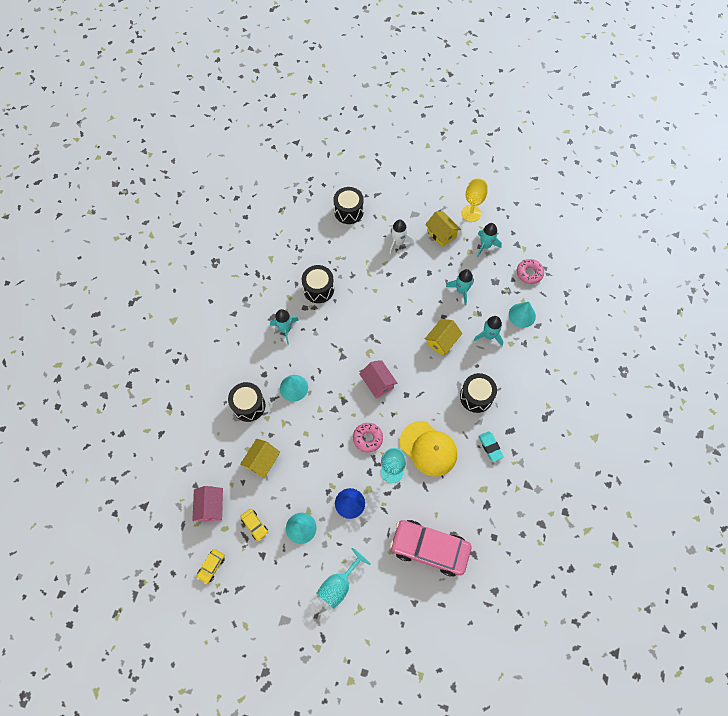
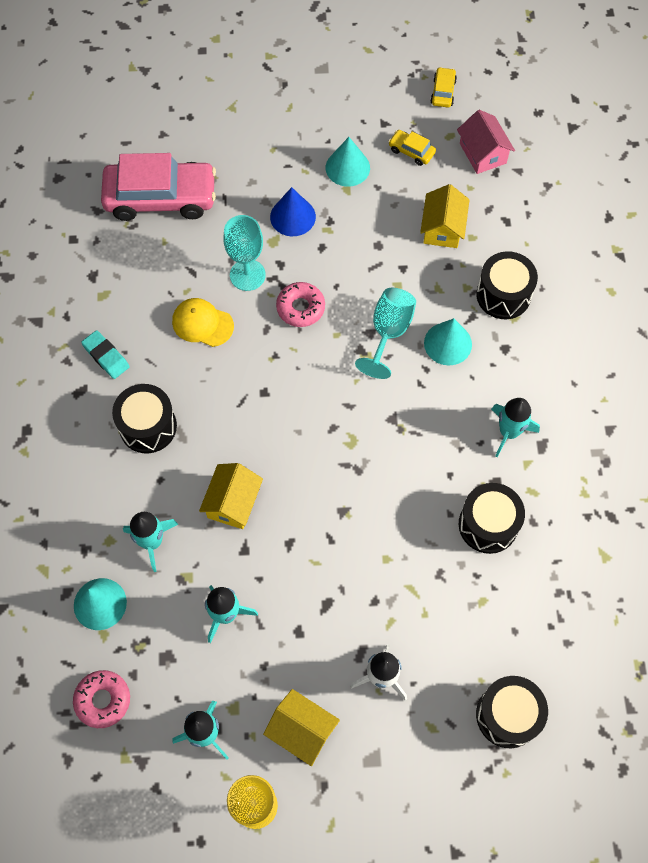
camera: 160 degrees right, 0 degrees up
turquoise goblet [317,548,371,609] -> turquoise goblet moved to [355,288,416,379]
pink house [359,360,398,399] -> none
yellow cap [400,421,457,477] -> yellow cap [172,298,234,347], size x0.63

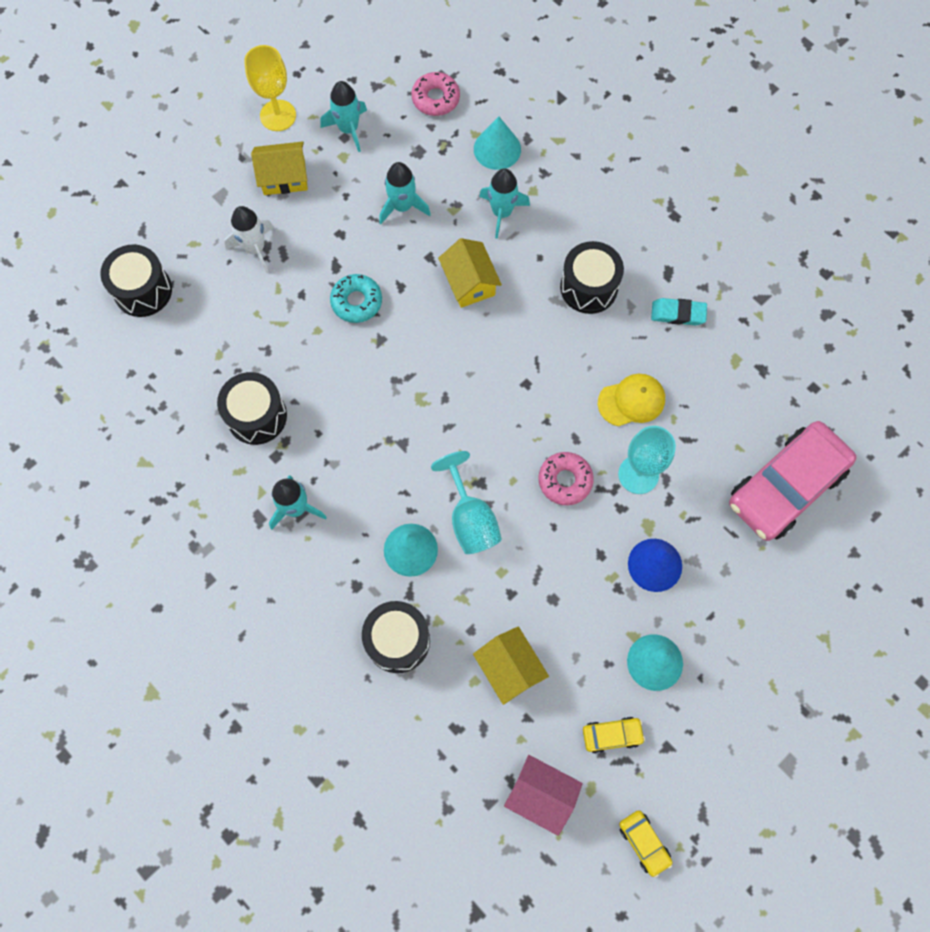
camera: 140 degrees right, 5 degrees up
none -> turquoise donut [330,274,382,323]

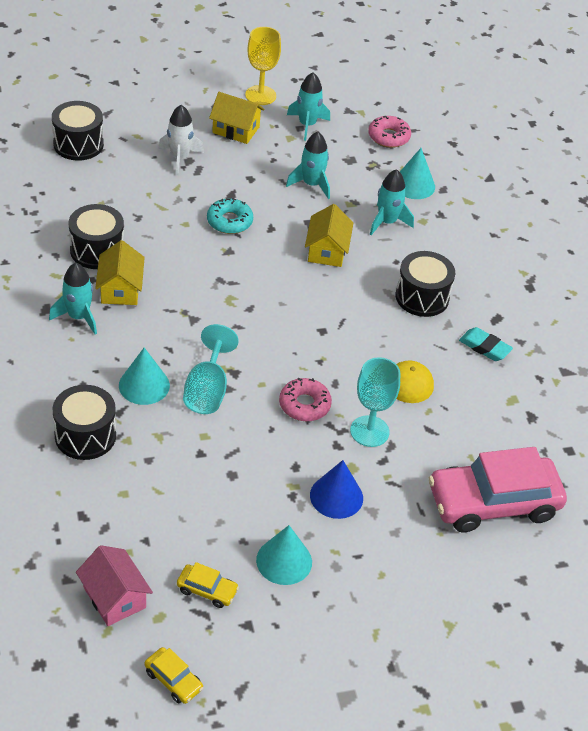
camera: 25 degrees right, 25 degrees down
yellow house [473,626,549,705] -> yellow house moved to [95,240,145,305]
yellow car [619,810,673,878] -> yellow car turned 45 degrees counterclockwise [144,647,203,704]

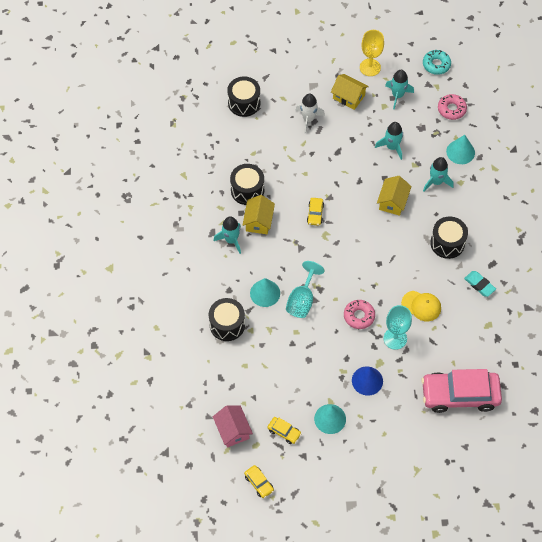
camera: 15 degrees right, 15 degrees up
turquoise donut [207,197,253,234] -> turquoise donut moved to [423,50,451,75]
none -> yellow car [307,198,324,226]

